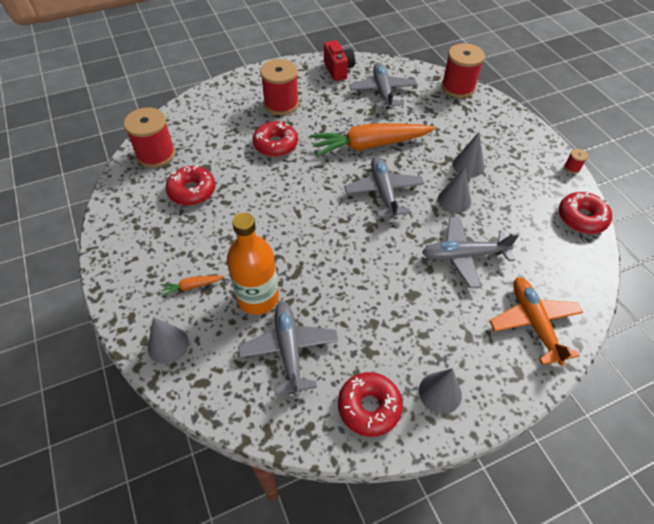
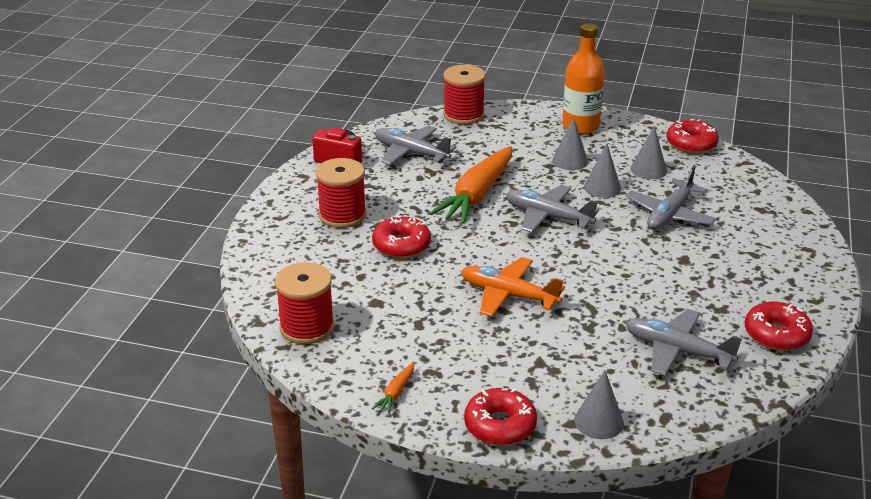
camera: 50 degrees left, 20 degrees down
orange carrot [161,276,224,297] -> orange carrot moved to [372,363,414,414]
red donut [165,165,215,206] -> red donut moved to [464,388,537,445]
orange bottle [227,213,279,315] -> orange bottle moved to [562,23,605,134]
grey cone [419,368,462,414] -> grey cone moved to [630,126,667,179]
orange plane [490,277,583,366] -> orange plane moved to [461,257,565,317]
red spool [564,149,588,173] -> none

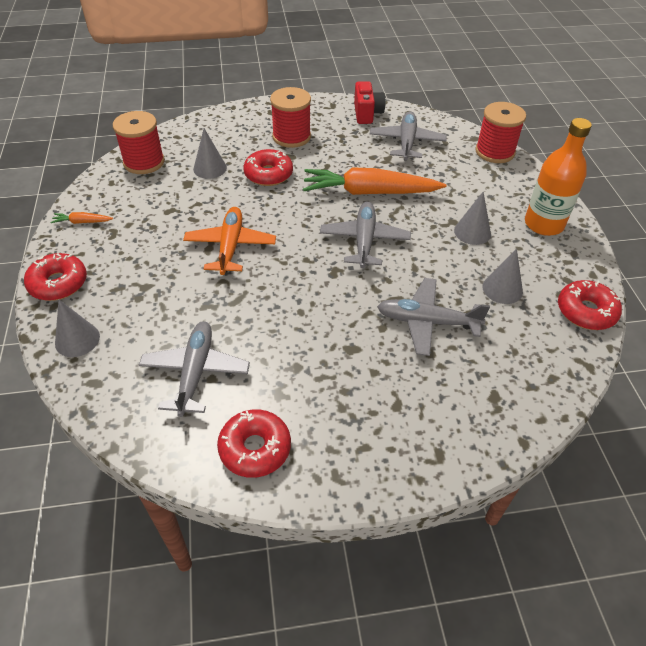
camera: 65 degrees right, 15 degrees up
grey cone [584,143,621,198] -> grey cone moved to [193,128,227,179]

